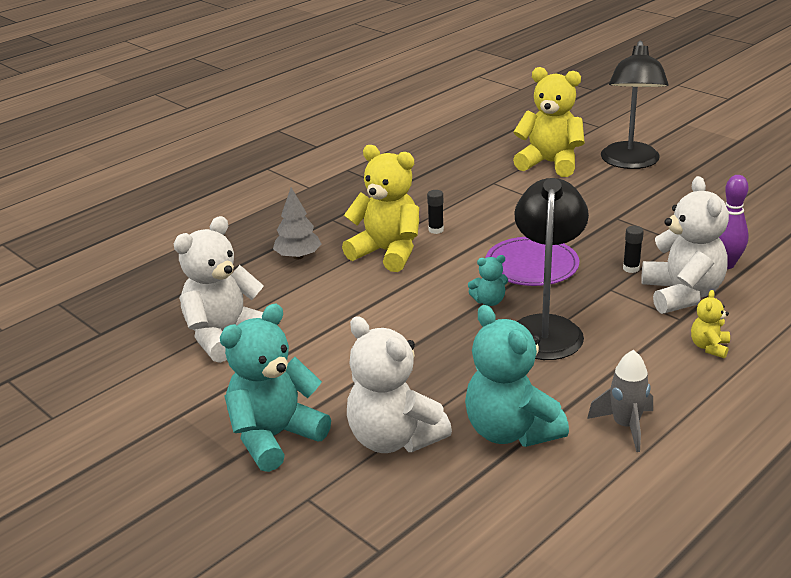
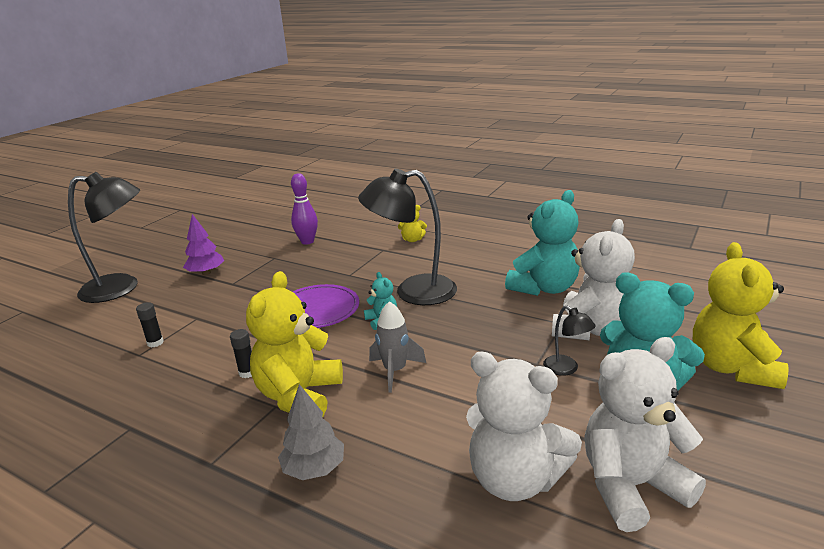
camera: 105 degrees left, 5 degrees down
yellow teddy bear [513,67,585,177] -> yellow teddy bear moved to [693,242,789,389]
grey rocket [587,350,653,452] -> grey rocket moved to [369,301,426,393]
black glue stick [623,226,644,273] -> black glue stick moved to [136,302,164,348]
white teddy bear [641,176,729,314] -> white teddy bear moved to [584,337,706,532]
none -> purple tree [183,214,224,275]
none -> black lamp [543,305,596,376]

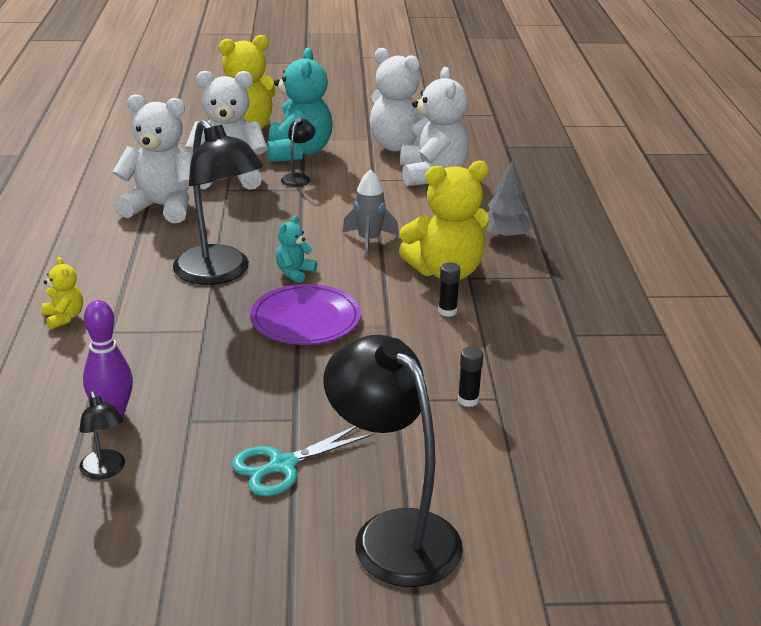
camera: 125 degrees left, 5 degrees up
purple tree [183,214,224,275] -> turquoise scissors [232,426,374,496]
turquoise teddy bear [505,190,580,296] -> white teddy bear [113,94,193,223]
none -> black lamp [79,391,125,479]

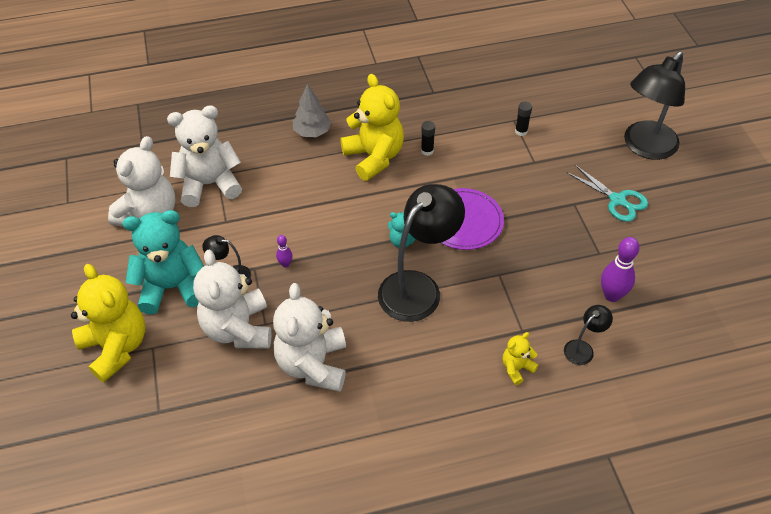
camera: 100 degrees left, 20 degrees up
black lamp [79,391,125,479] -> black lamp moved to [564,305,613,365]
grey rocket [342,169,399,257] -> none
none -> purple bowling pin [276,235,293,267]

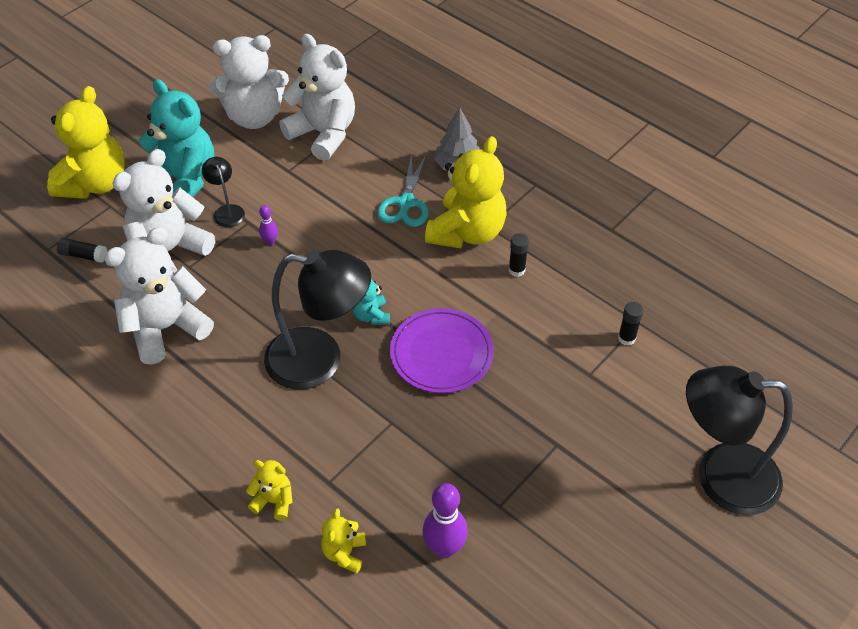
camera: 55 degrees right, 0 degrees up
black lamp [564,305,613,365] -> yellow teddy bear [321,509,366,573]
turquoise scissors [566,165,648,222] -> turquoise scissors moved to [377,153,428,227]
none -> black glue stick [57,238,107,263]

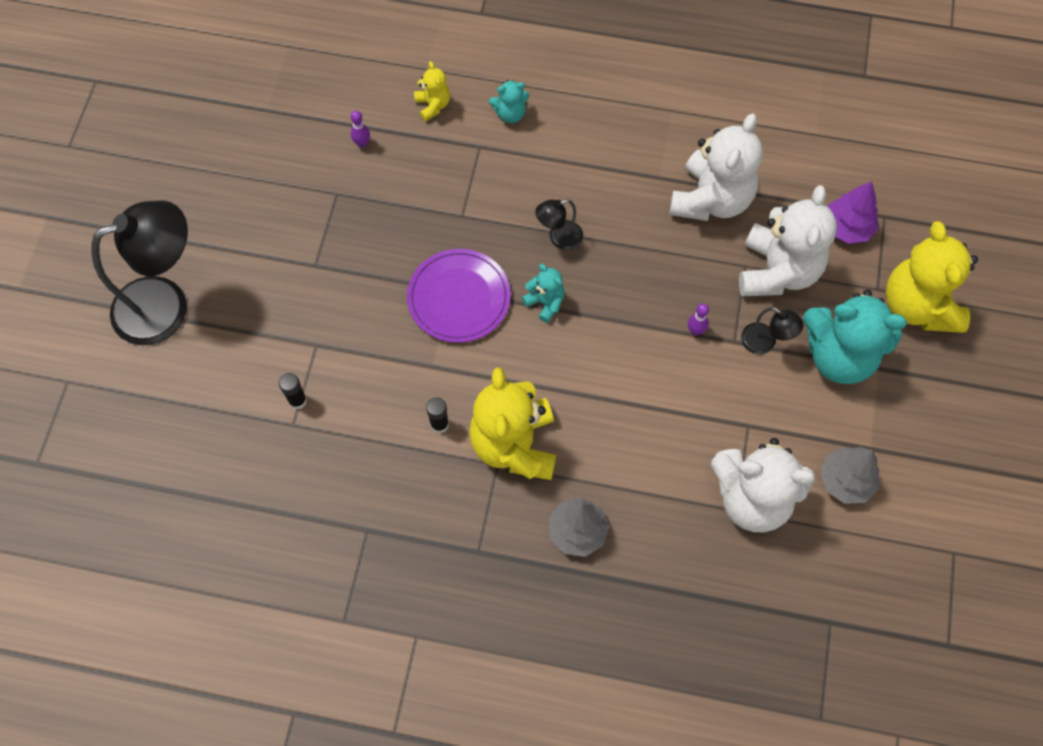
camera: 150 degrees right, 15 degrees up
black glue stick [57,238,107,263] -> purple tree [828,181,879,244]
white teddy bear [209,35,289,129] -> grey tree [820,447,880,504]
yellow teddy bear [246,460,293,520] -> turquoise teddy bear [489,80,529,123]
black lamp [264,250,371,390] -> black lamp [535,199,583,250], size x0.45
turquoise scissors [377,153,428,227] -> none
purple bowling pin [422,483,468,558] -> purple bowling pin [351,111,370,148], size x0.52

